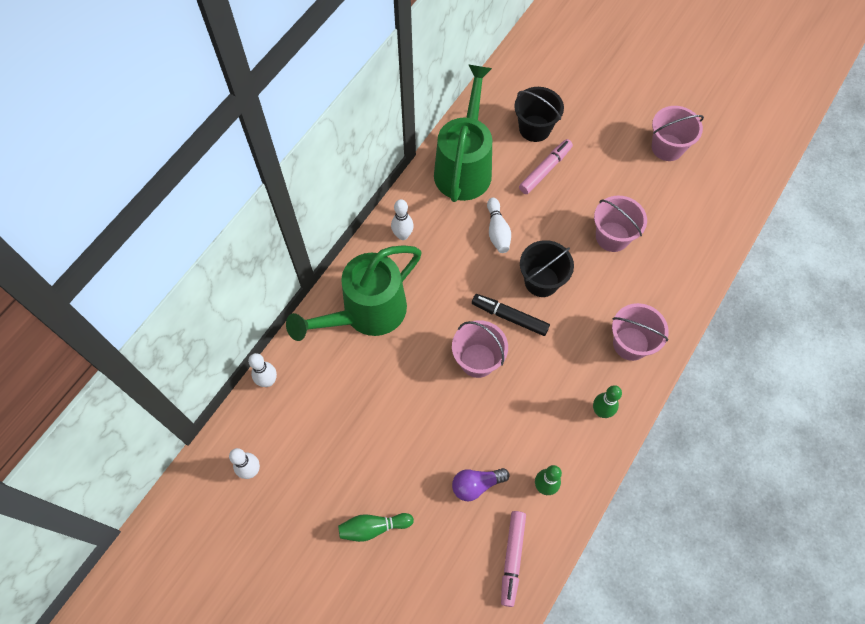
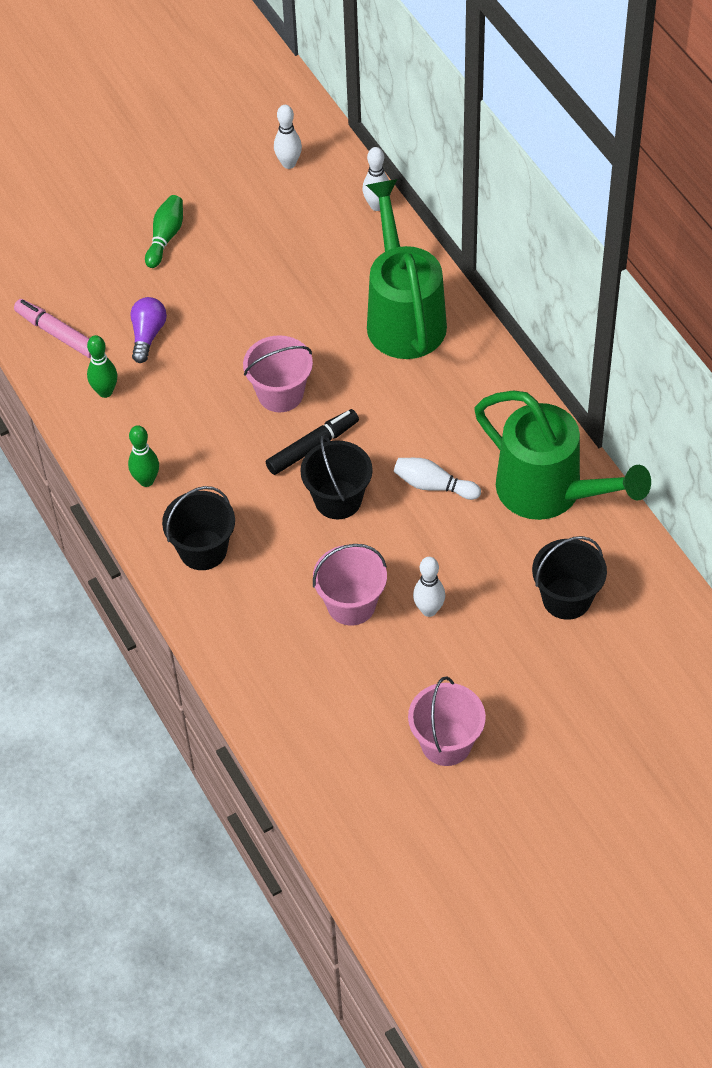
camera: 120 degrees right, 10 degrees down
white bowling pin [391,199,414,240] -> white bowling pin moved to [413,557,445,617]
pink marker [519,139,573,194] -> none
pink bucket [612,303,669,361] -> black bucket [162,486,235,570]

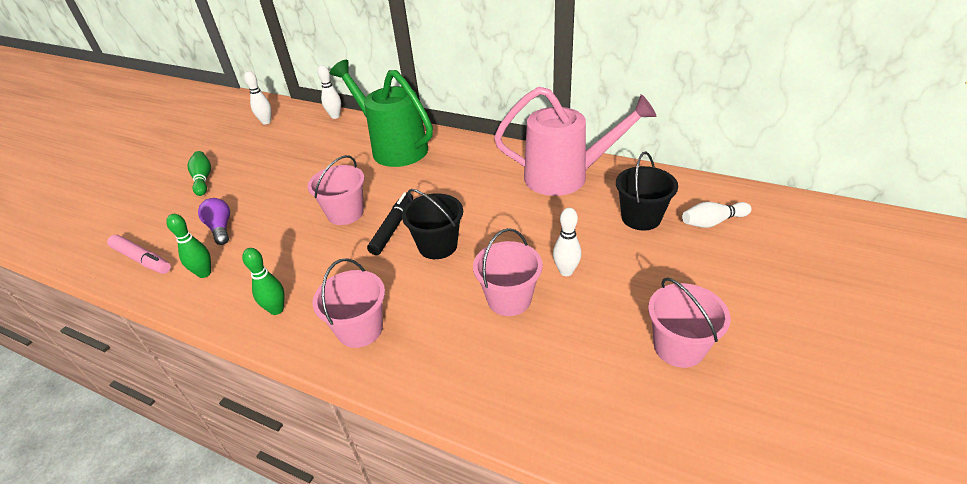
camera: 35 degrees left, 15 degrees down
pink marker [14,299,91,358] -> pink marker turned 150 degrees counterclockwise [107,235,171,274]
black bucket [162,486,235,570] -> pink bucket [313,258,385,348]
white bowling pin [394,458,481,500] -> white bowling pin moved to [682,202,752,228]
green watering can [474,391,651,520] -> pink watering can [494,87,657,196]

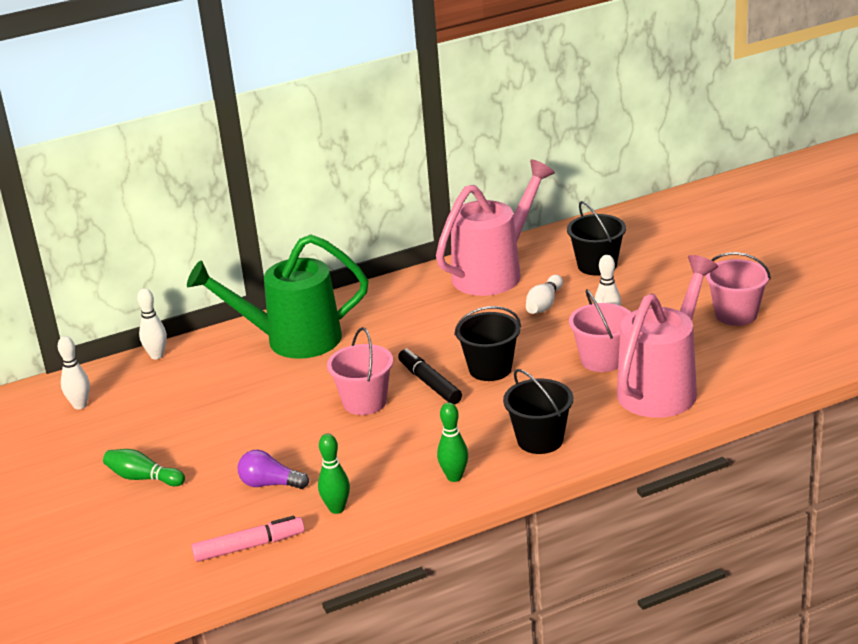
camera: 50 degrees left, 10 degrees down
pink bucket [313,258,385,348] -> black bucket [503,369,573,454]
white bowling pin [682,202,752,228] -> white bowling pin moved to [526,275,563,314]
none -> pink watering can [617,255,718,418]

